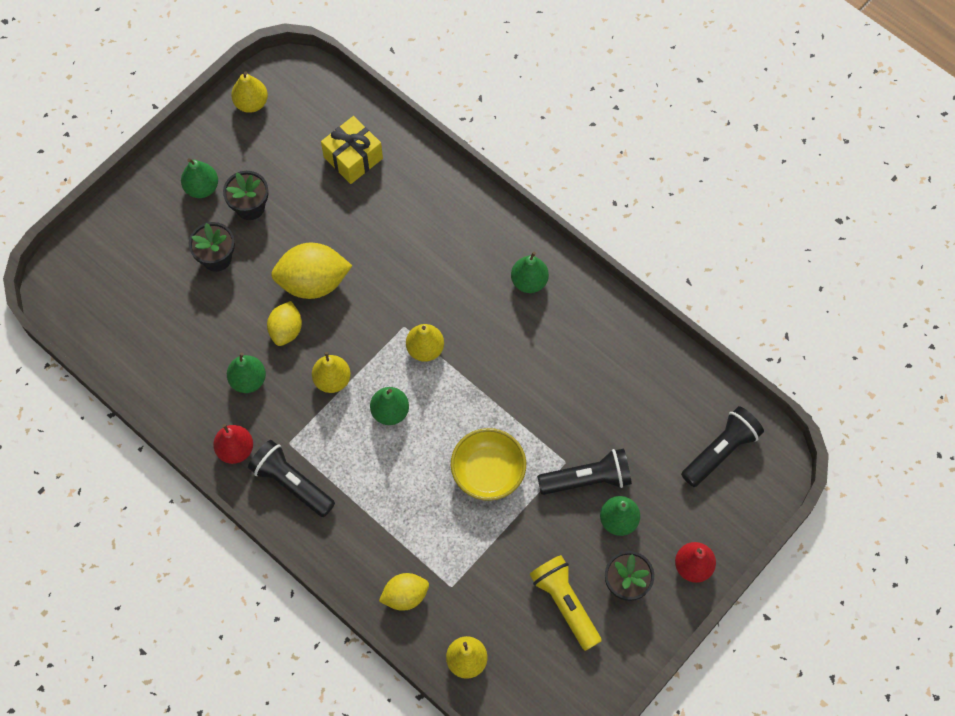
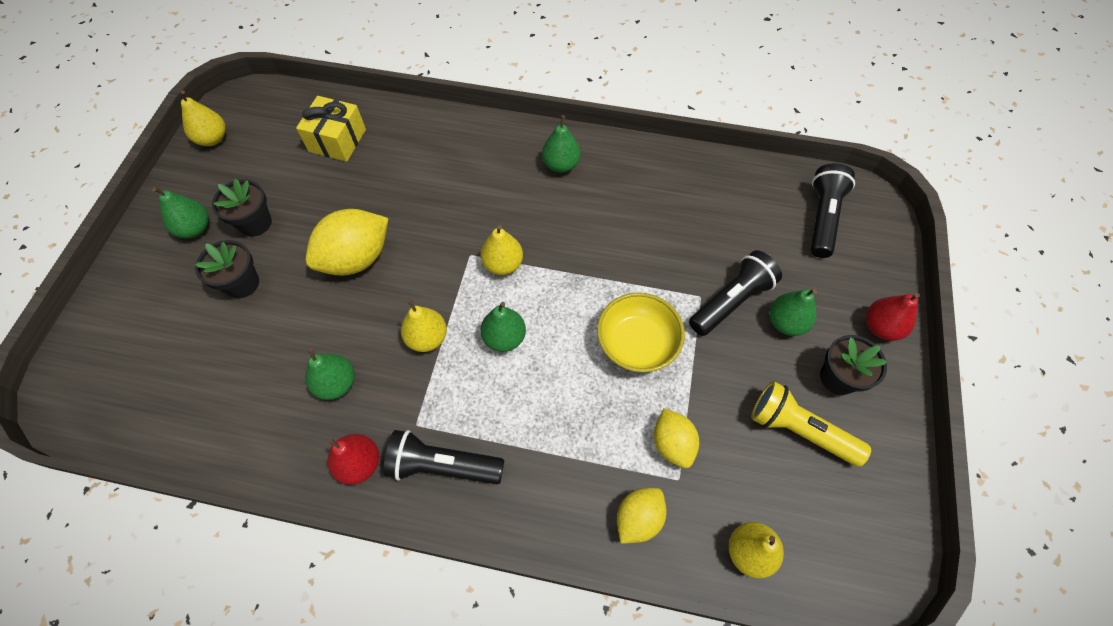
camera: 30 degrees left, 5 degrees down
yellow lemon [267,301,302,346] -> yellow lemon moved to [654,408,699,468]

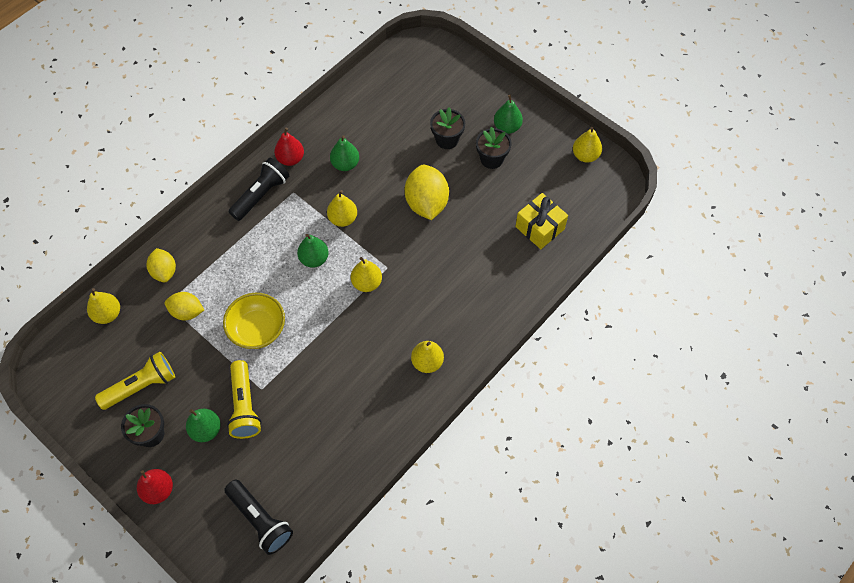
camera: 120 degrees right, 0 degrees up
green pear [542,115,581,173] -> yellow pear [411,341,444,373]
black flashlight [689,250,782,336] -> yellow flashlight [227,360,261,439]

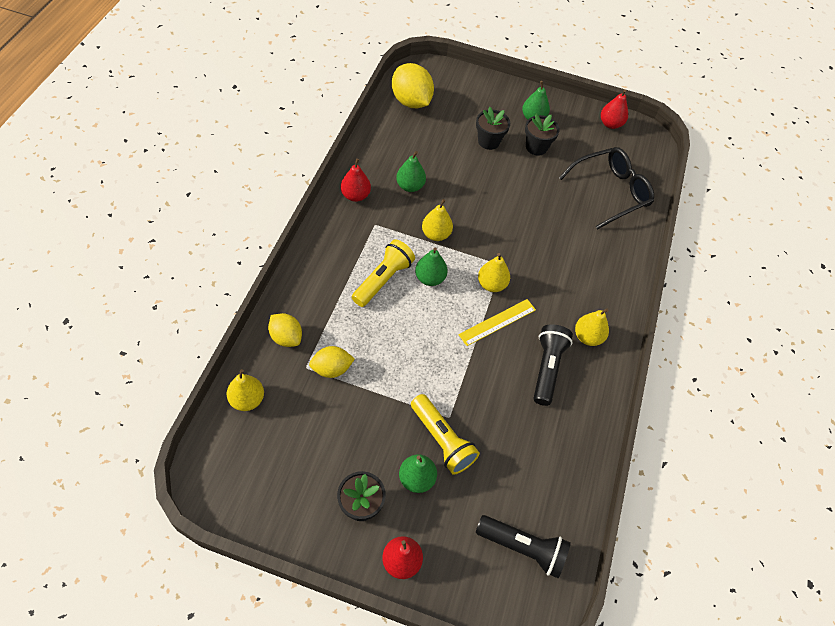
camera: 30 degrees left, 5 degrees down
yellow flashlight [95,352,175,410] -> yellow flashlight moved to [352,239,415,307]
yellow bowl [223,293,285,349] -> none
black flashlight [228,158,289,221] -> black flashlight moved to [533,324,573,406]
yellow lemon [405,165,449,220] -> yellow lemon moved to [392,63,434,108]
yellow gift [515,193,568,249] -> black glasses [559,147,654,229]
yellow pear [573,127,602,163] -> red pear [601,89,628,129]
none -> yellow ruler [458,299,536,346]

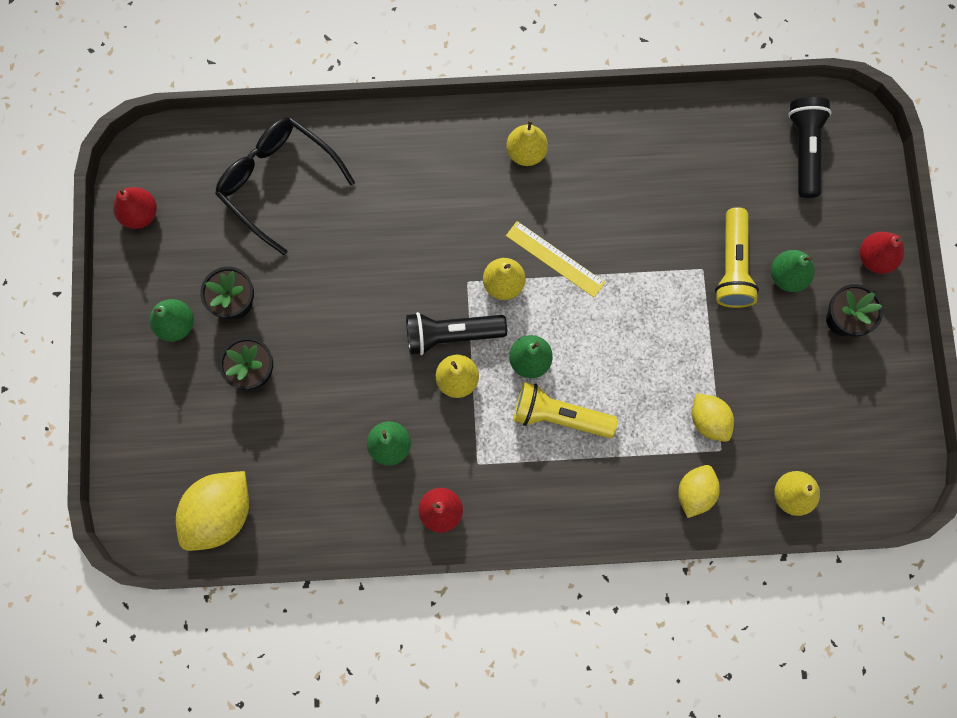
camera: 105 degrees left, 20 degrees up
yellow flashlight [411,394,480,475] -> yellow flashlight turned 150 degrees clockwise [715,207,759,308]
black flashlight [533,324,573,406] -> black flashlight moved to [406,312,507,355]

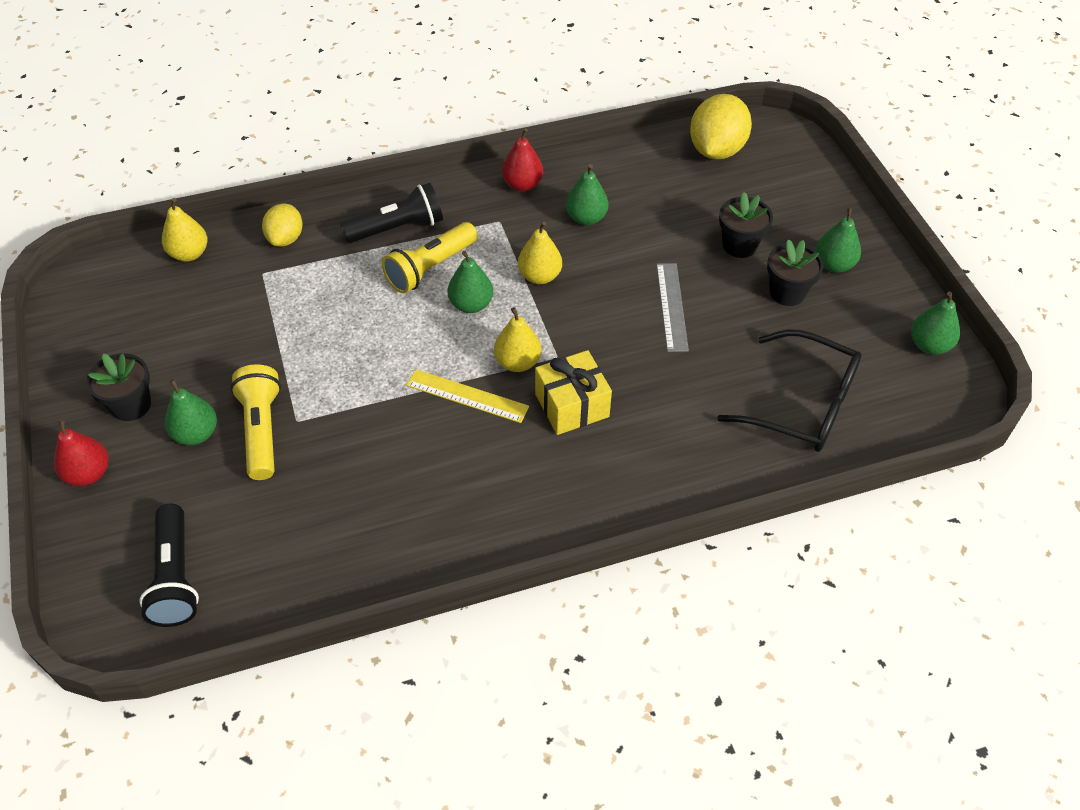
camera: 165 degrees right, 25 degrees down
red pear [113,187,157,229] -> green pear [911,292,960,355]
black flashlight [406,312,507,355] -> black flashlight moved to [340,183,443,243]
yellow pear [506,119,548,166] -> none
yellow flashlight [513,382,618,438] -> yellow flashlight turned 135 degrees clockwise [382,222,478,293]
yellow lemon [692,393,734,442] -> none
none -> yellow gift [535,350,612,435]
none -> grey ruler [656,263,689,352]

